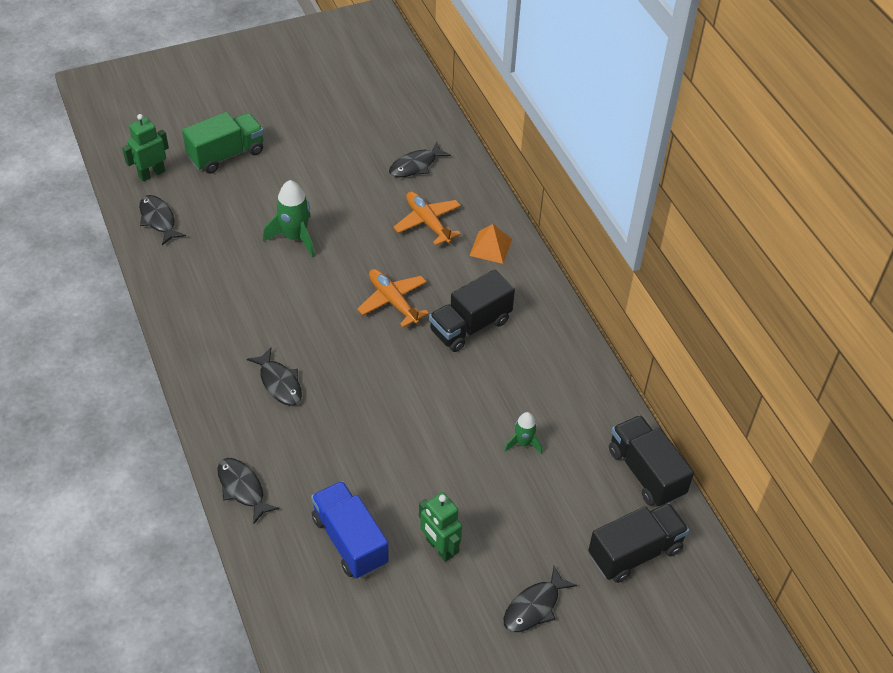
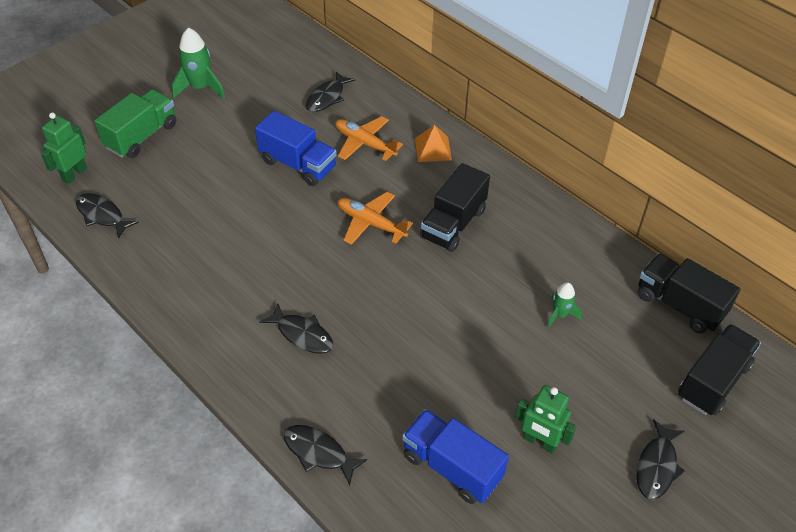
camera: 20 degrees left, 0 degrees up
green rocket [263,180,315,257] -> green rocket moved to [172,27,225,99]
none -> blue truck [255,111,337,186]

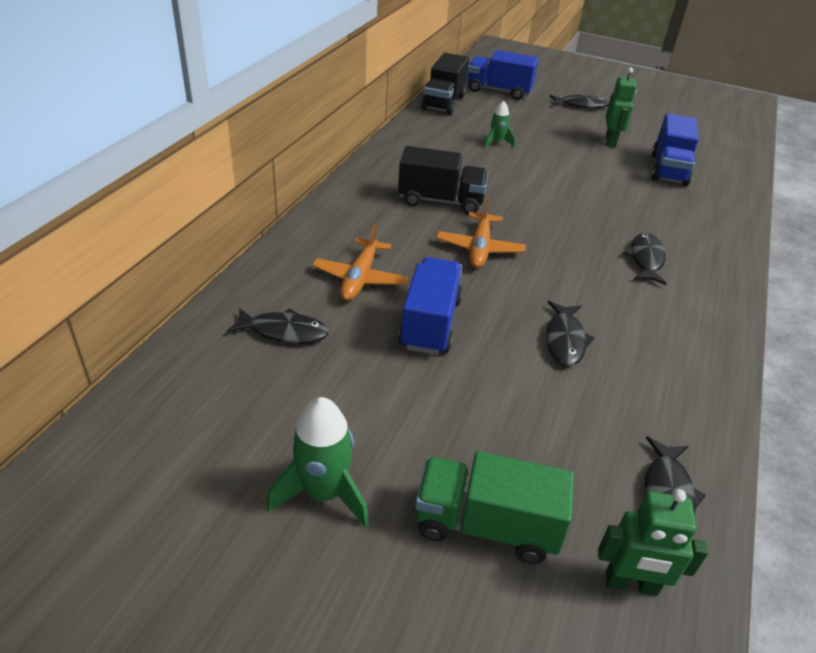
camera: 115 degrees left, 10 degrees down
black fish [283,425,367,486] -> black fish moved to [546,301,595,366]
orange pyramid [415,125,452,162] -> none
black truck [678,324,761,415] -> blue truck [467,50,539,100]

